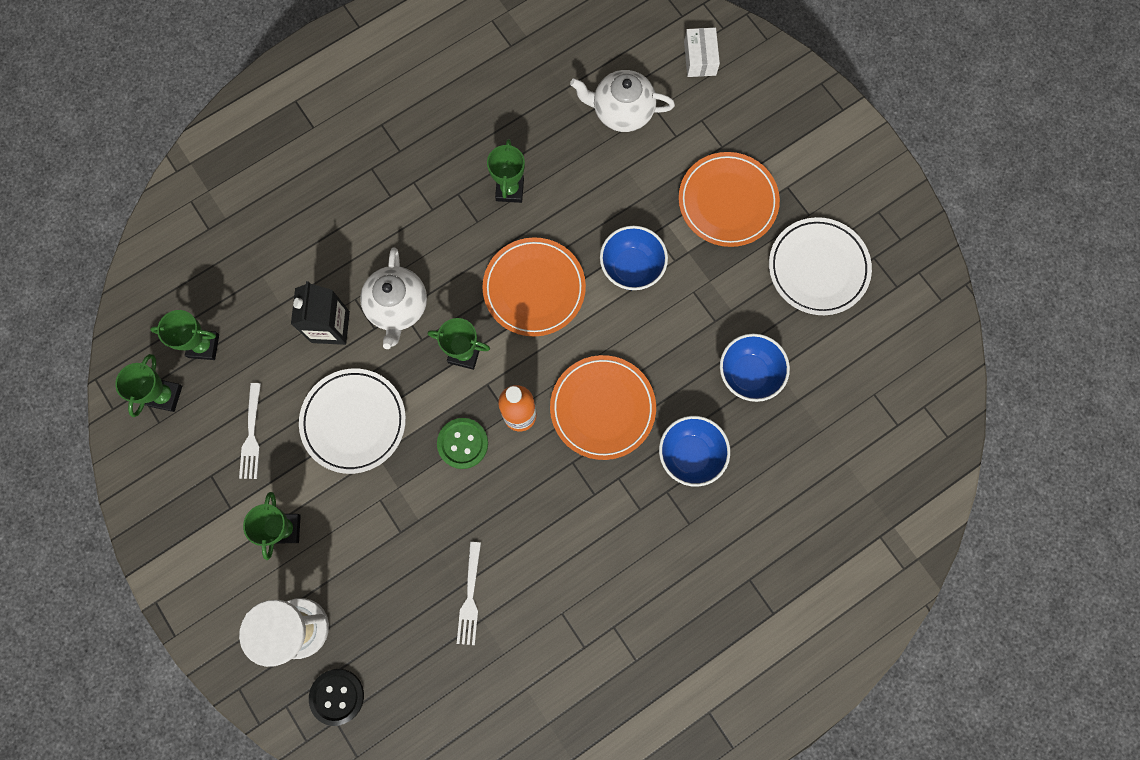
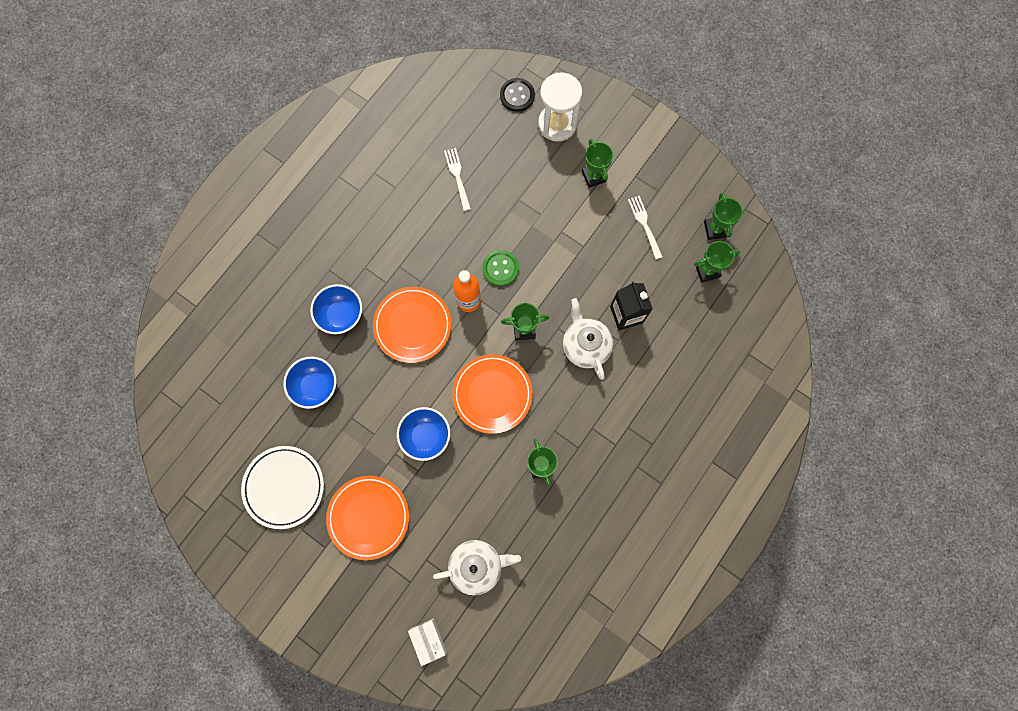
camera: 160 degrees right, 0 degrees up
white plate [299,369,406,474] -> none

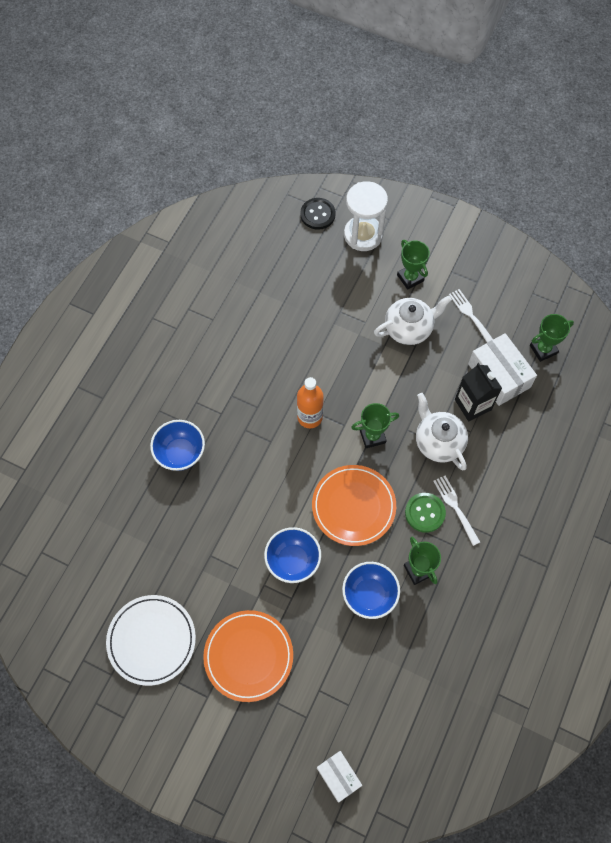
camera: 10 degrees left, 10 degrees down
blue bowl [284,357,336,409] -> blue bowl moved to [342,562,400,619]
orange plate [373,287,451,363] -> none
white teapot [433,540,521,595] -> white teapot moved to [374,296,452,345]
white fork [444,148,471,211] -> white fork moved to [433,476,480,546]
green button [482,250,519,286] -> green button moved to [405,493,446,533]
green trophy [704,193,743,240] -> none
none -> white box [468,333,537,406]

